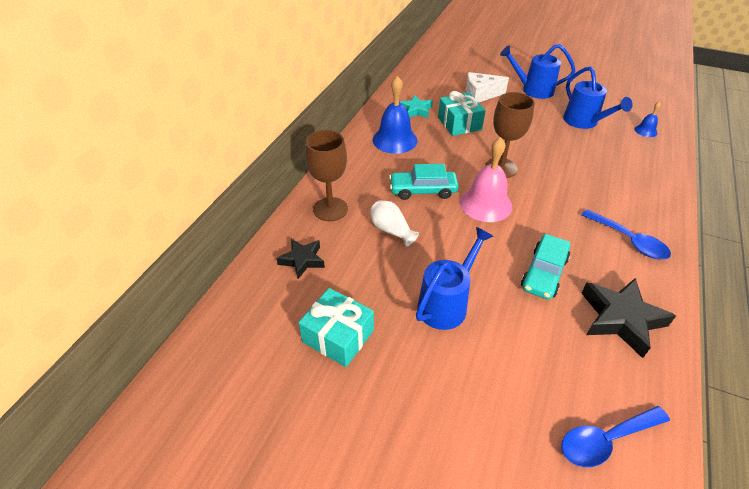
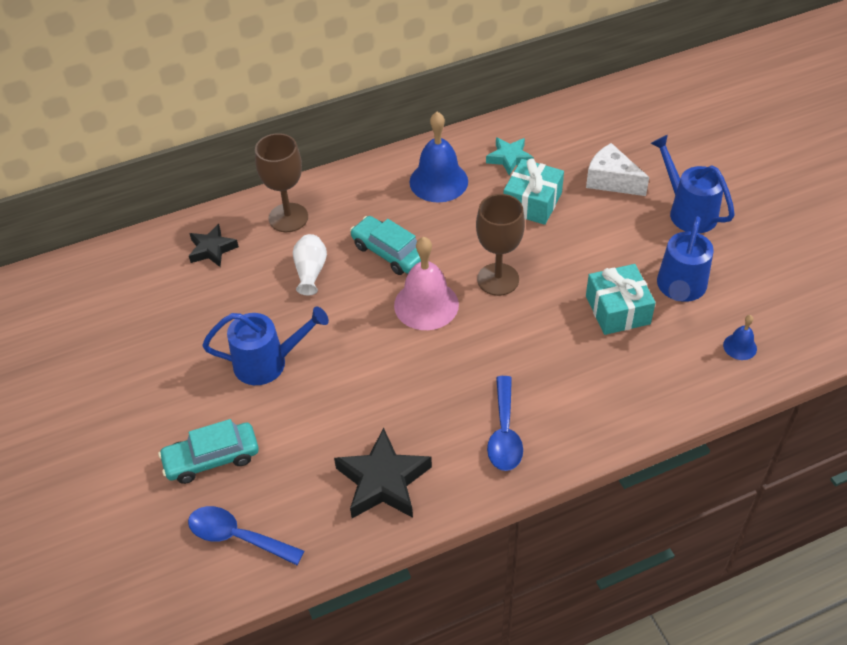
camera: 45 degrees right, 5 degrees up
turquoise gift [299,288,374,367] -> turquoise gift moved to [586,264,655,335]
turquoise car [521,234,570,300] -> turquoise car moved to [158,419,259,484]

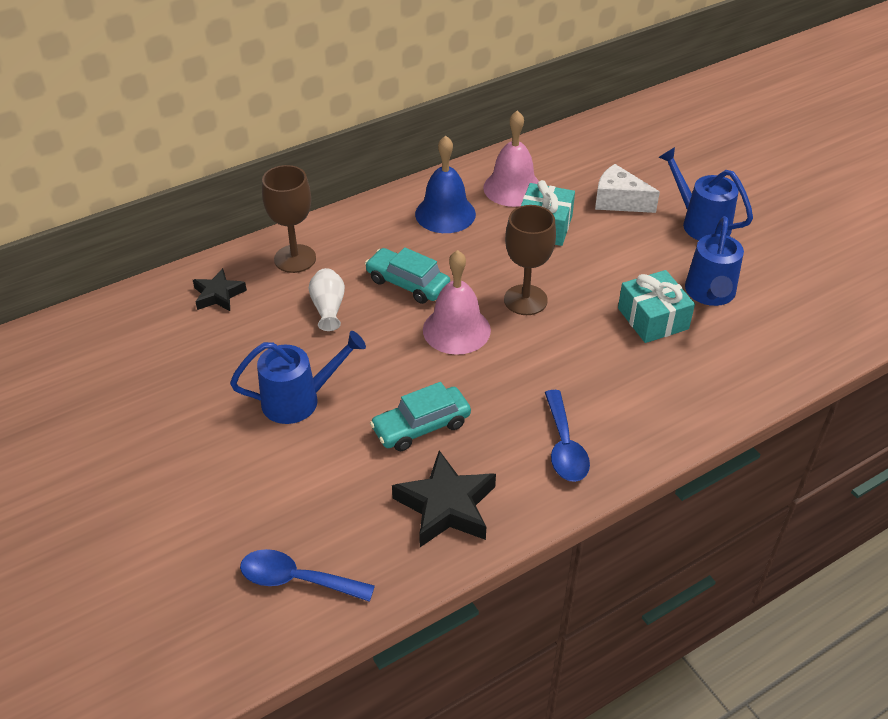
camera: 10 degrees left, 5 degrees down
turquoise car [158,419,259,484] -> turquoise car moved to [370,382,471,451]
turquoise star [486,137,534,175] -> pink bell [483,110,539,207]
blue bell [723,315,757,360] -> none

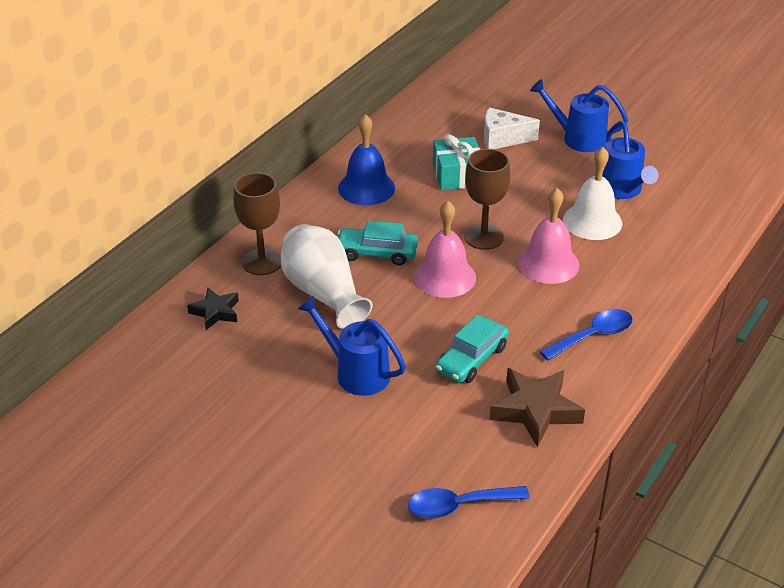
camera: 25 degrees left, 5 degrees down
blue watering can [230,331,366,424] -> blue watering can turned 105 degrees counterclockwise [298,296,406,396]
white vase [309,268,345,331] -> white vase [281,224,373,329], size x1.90
black star [392,450,496,547] -> brown star [489,368,585,447]
pink bell [483,110,539,207] -> pink bell moved to [518,188,579,284]
blue spoon [545,390,590,482] -> blue spoon turned 90 degrees counterclockwise [540,309,633,360]
turquoise gift [618,270,695,343] -> white bell [563,147,622,240]

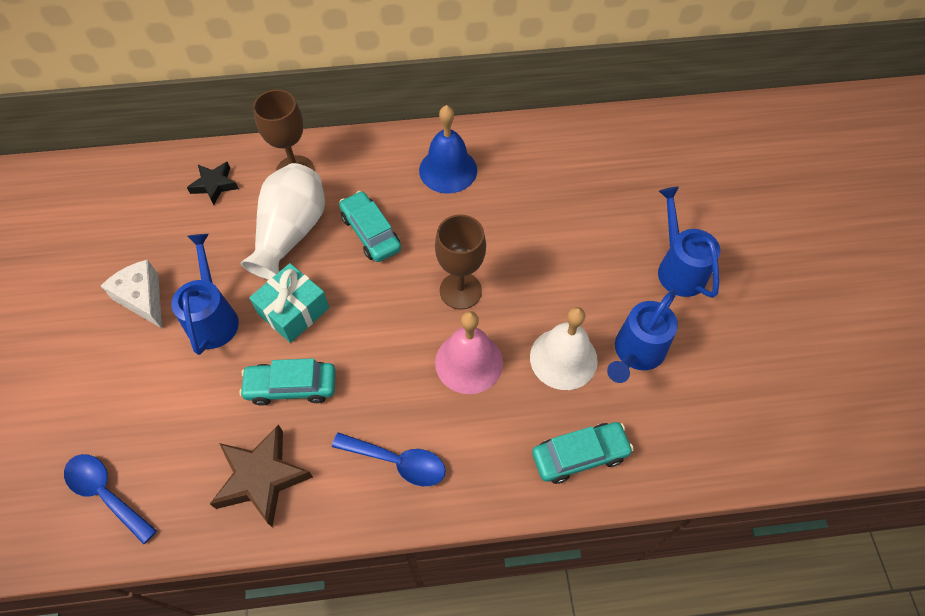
camera: 50 degrees right, 20 degrees up
pink bell [414,201,476,298] -> none
turquoise gift [433,134,480,190] -> turquoise gift moved to [249,263,329,343]
white cheese [484,107,540,149] -> white cheese moved to [101,260,162,328]
none -> turquoise car [532,422,634,484]

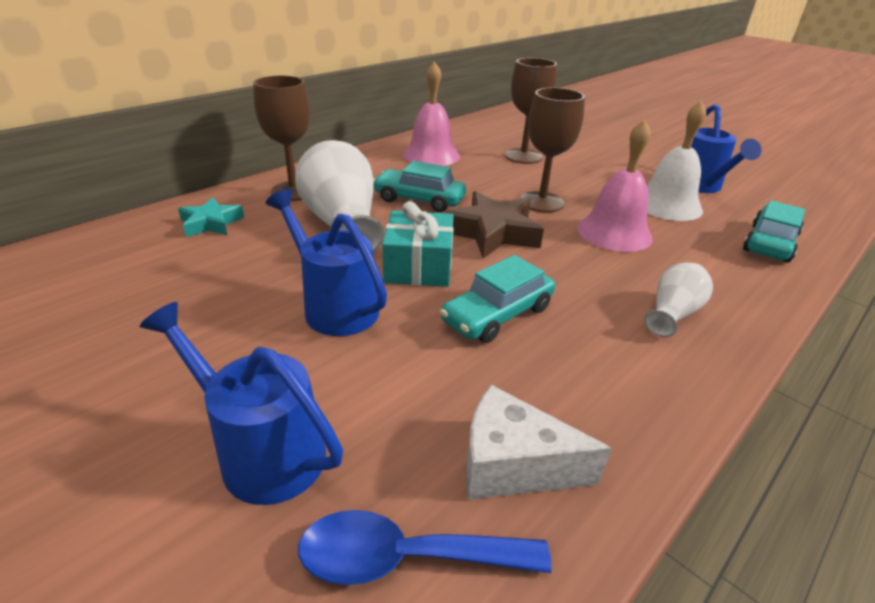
camera: 40 degrees left, 25 degrees down
white cheese [101,260,162,328] -> white cheese moved to [466,385,612,500]
black star [187,162,239,205] -> turquoise star [178,197,244,237]
brown star [210,424,313,527] -> brown star moved to [444,191,544,258]
blue spoon [332,432,446,486] -> white vase [644,263,713,337]
blue bell [419,105,477,193] -> pink bell [403,61,460,166]
blue watering can [658,186,720,298] -> blue watering can moved to [140,302,343,505]
none -> brown goblet [505,58,557,164]

